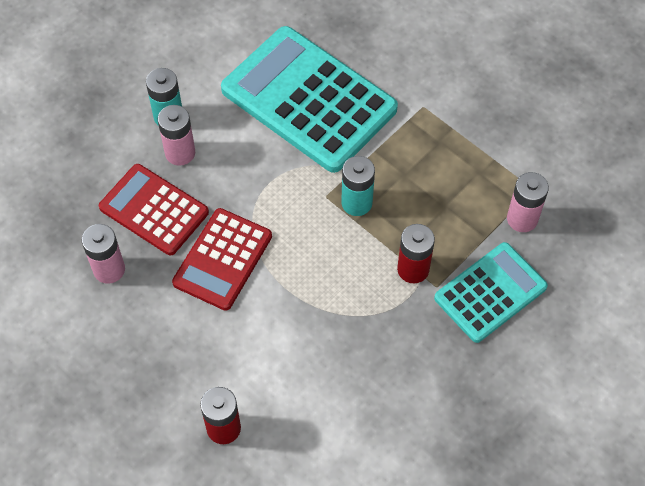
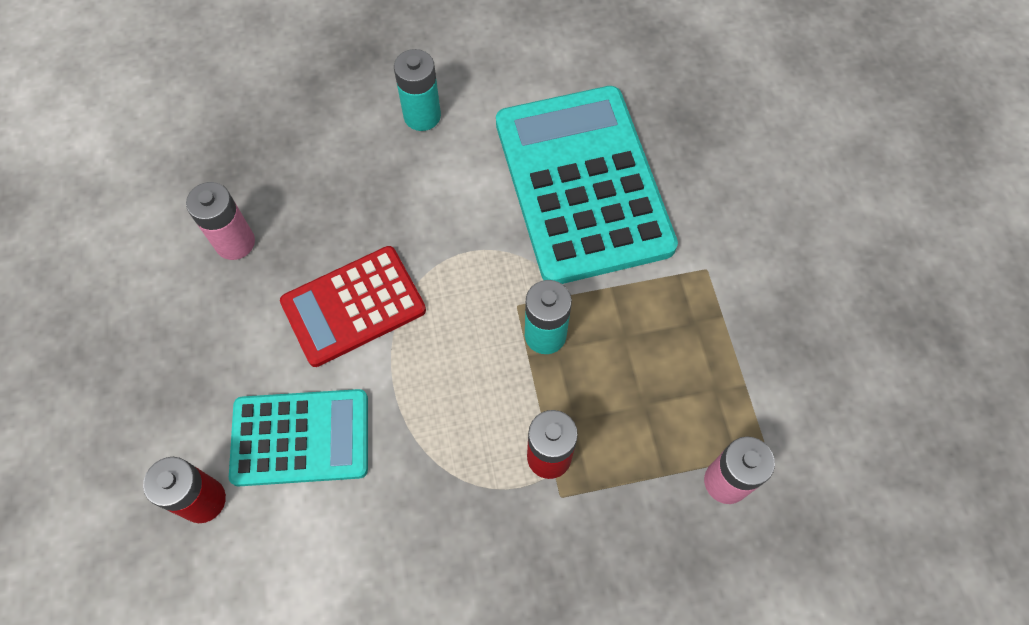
camera: 35 degrees right, 5 degrees up
red calculator [99,164,209,255] -> none
pink battery [158,105,195,166] -> none
turquoise calculator [434,242,548,343] -> turquoise calculator moved to [229,389,368,486]

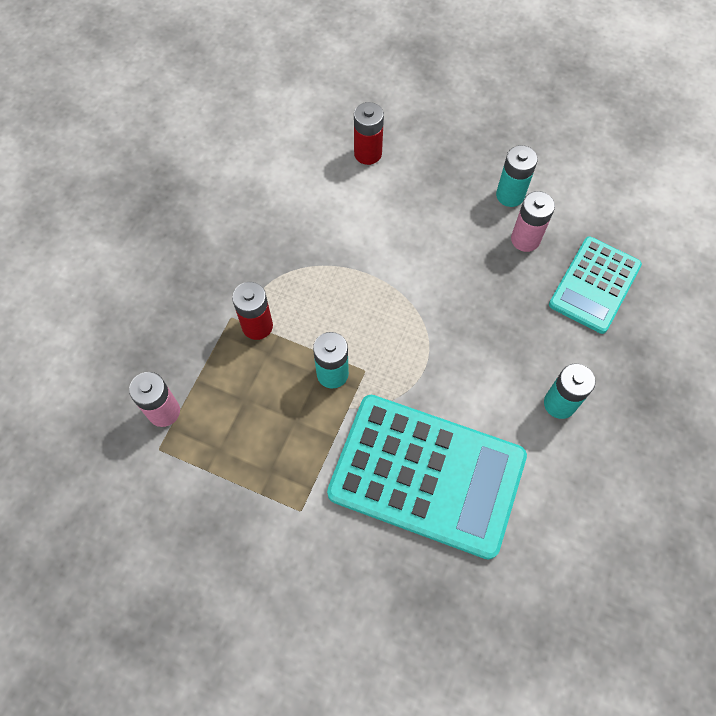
camera: 125 degrees right, 0 degrees up
turquoise calculator [229,389,368,486] -> turquoise calculator moved to [549,237,642,334]
red calculator [280,246,426,367] -> none
none -> turquoise battery [496,145,538,207]

